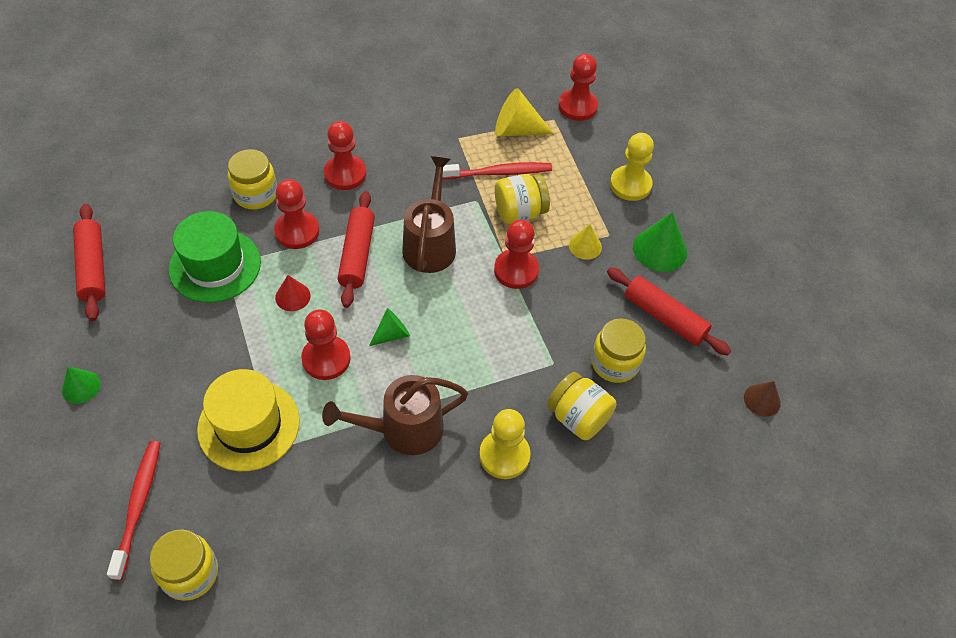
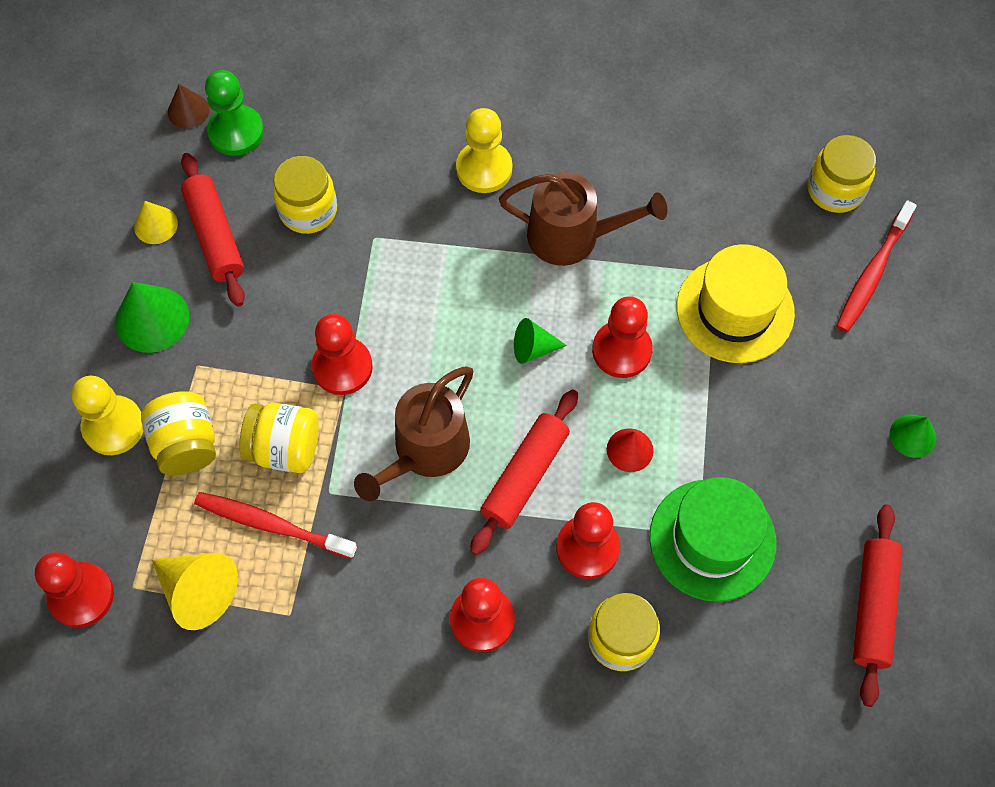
camera: 150 degrees left, 10 degrees up
yellow jar [547,372,616,440] -> yellow jar moved to [141,391,216,475]
yellow cone [569,224,602,260] -> yellow cone moved to [134,201,178,244]
none -> green pawn [205,70,264,156]

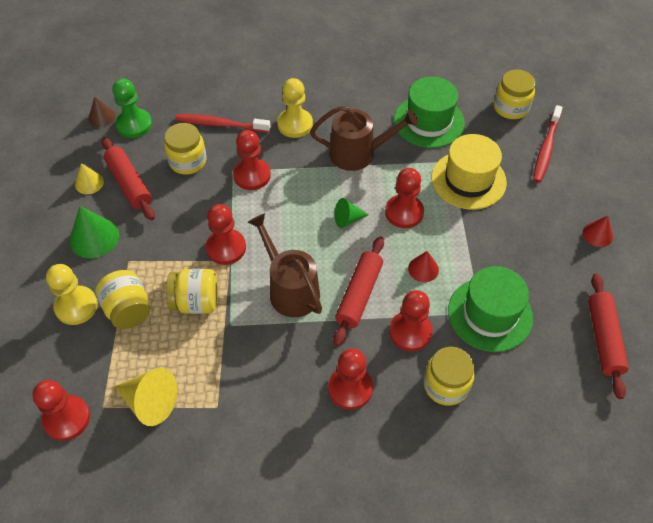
camera: 10 degrees left, 10 degrees down
red toothbrush [194,492,357,559] -> red toothbrush moved to [175,114,270,132]
brown watering can [354,367,473,501] -> brown watering can turned 120 degrees clockwise [248,213,322,317]
green cone [890,415,937,458] -> red cone [583,216,613,247]
none -> red pawn [233,130,271,190]
none -> green hat [394,77,465,148]

